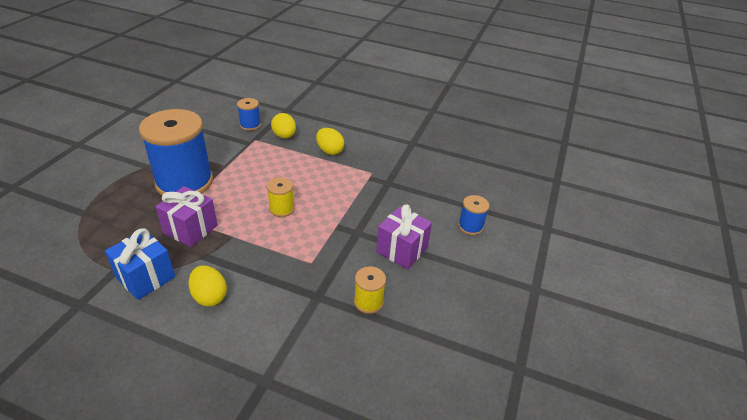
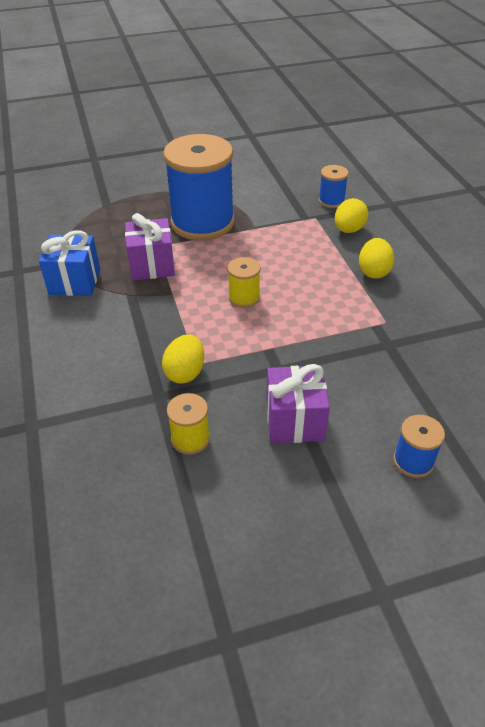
camera: 55 degrees right, 5 degrees up
yellow egg [189,265,227,306] -> yellow egg moved to [162,334,204,384]

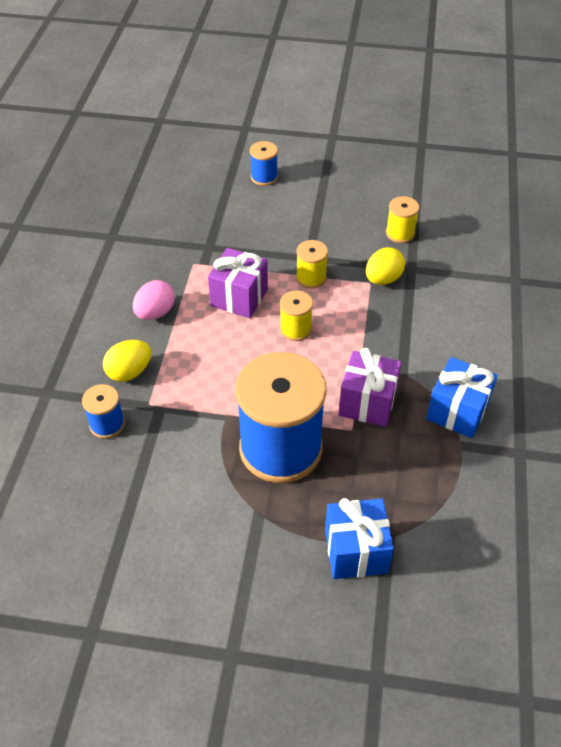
camera: 155 degrees left, 5 degrees up
purple gift [266,364,330,443] -> purple gift moved to [208,248,268,318]
yellow egg [359,238,394,278] -> pink egg [133,280,175,320]
none -> yellow spool [296,240,328,289]
none -> blue gift [325,498,394,579]

